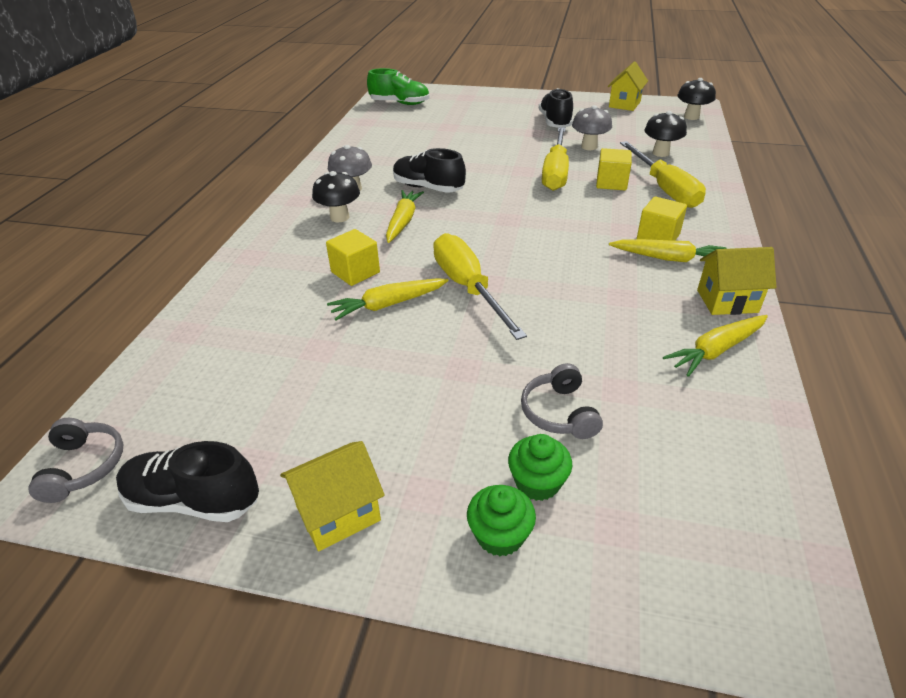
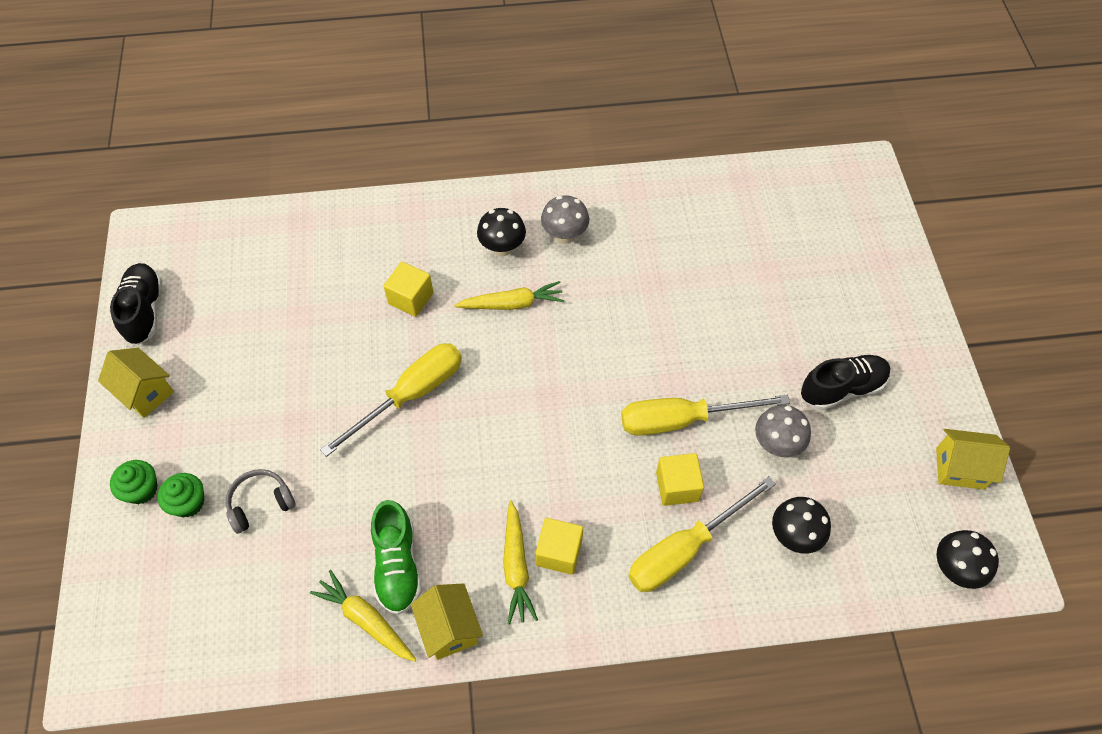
camera: 70 degrees right, 20 degrees up
grey headphones [28,418,123,503] -> none
yellow carrot [327,279,449,321] -> none
green shoe [367,68,429,105] -> green shoe moved to [371,500,422,615]
black shoe [393,148,466,193] -> none

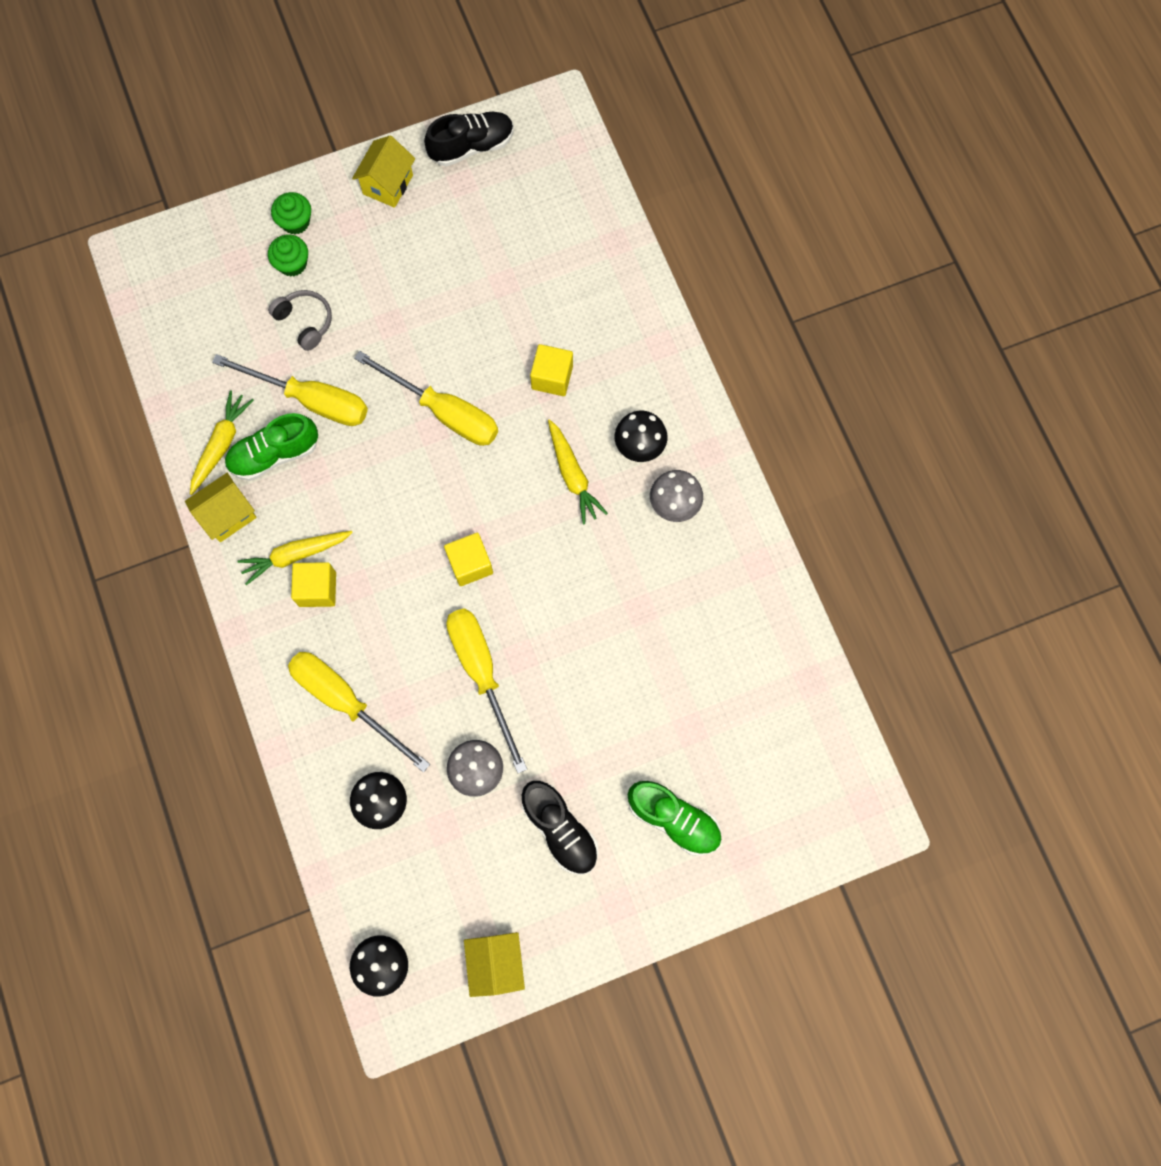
camera: 75 degrees right, 15 degrees up
yellow cube [656,453,704,506] -> yellow cube moved to [444,533,493,586]
none -> yellow screwdriver [212,354,368,426]
none -> green shoe [627,781,722,856]

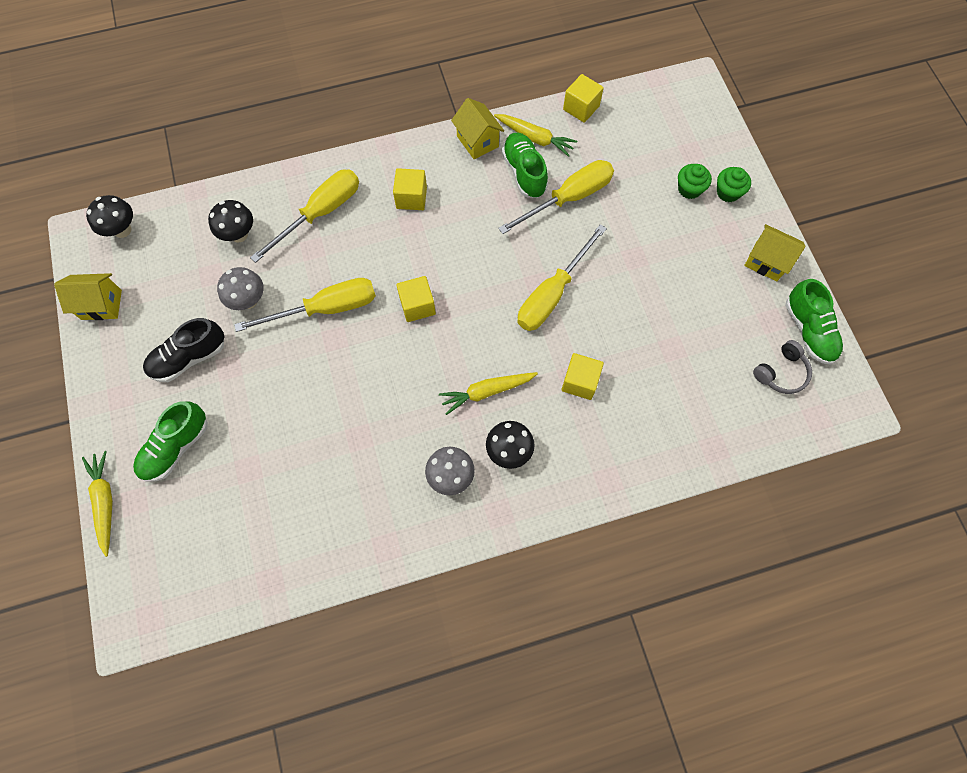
camera: 95 degrees right, 5 degrees down
yellow screwdriver [212,354,368,426] -> yellow screwdriver turned 150 degrees counterclockwise [498,160,614,234]
yellow carrot [237,531,353,585] -> yellow carrot moved to [82,451,113,557]
grey headphones [268,290,332,351] -> grey headphones moved to [753,340,812,394]
black shoe [424,112,514,167] -> green shoe [785,279,843,364]
none -> yellow cube [563,74,604,123]

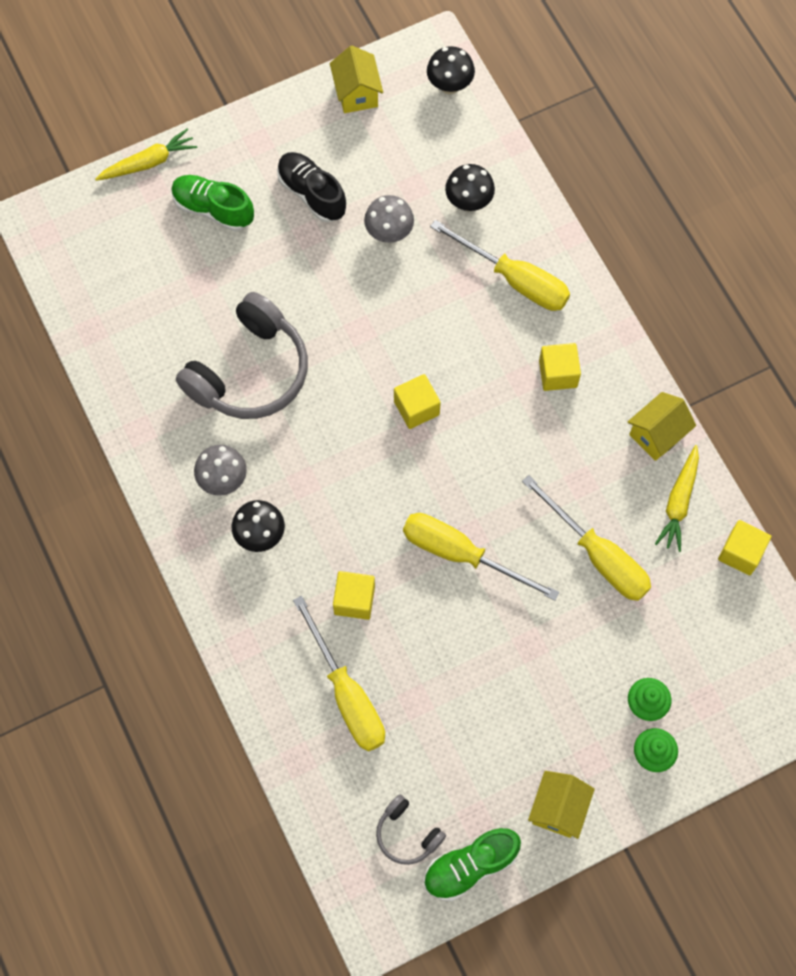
camera: 80 degrees right, 0 degrees up
yellow screwdriver [234,278,376,332] -> yellow screwdriver moved to [293,596,385,752]
yellow carrot [439,372,538,415] -> none
green shoe [502,133,548,198] -> none
none -> grey headphones [176,292,308,419]

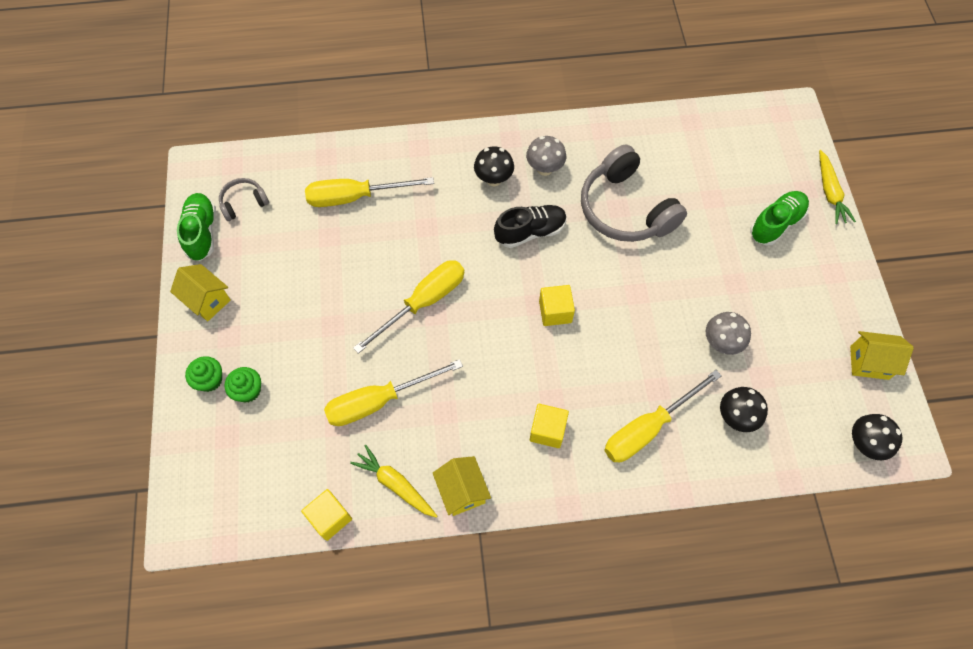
camera: 110 degrees right, 5 degrees down
black shoe [277,152,346,222] -> black shoe moved to [494,205,567,248]
yellow cube [333,571,375,620] -> none

